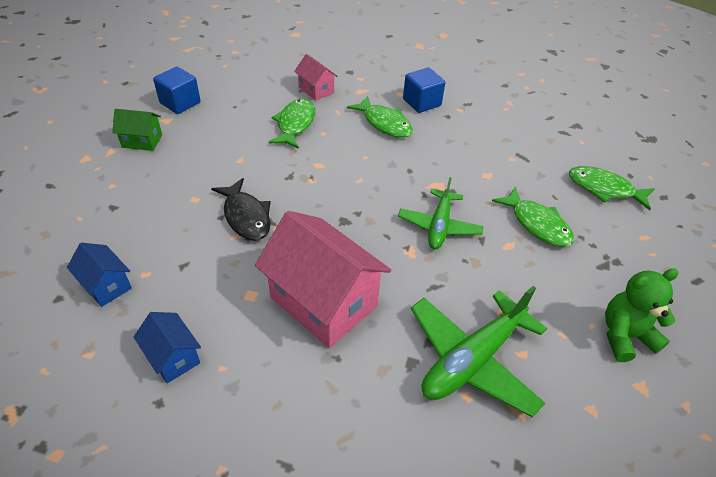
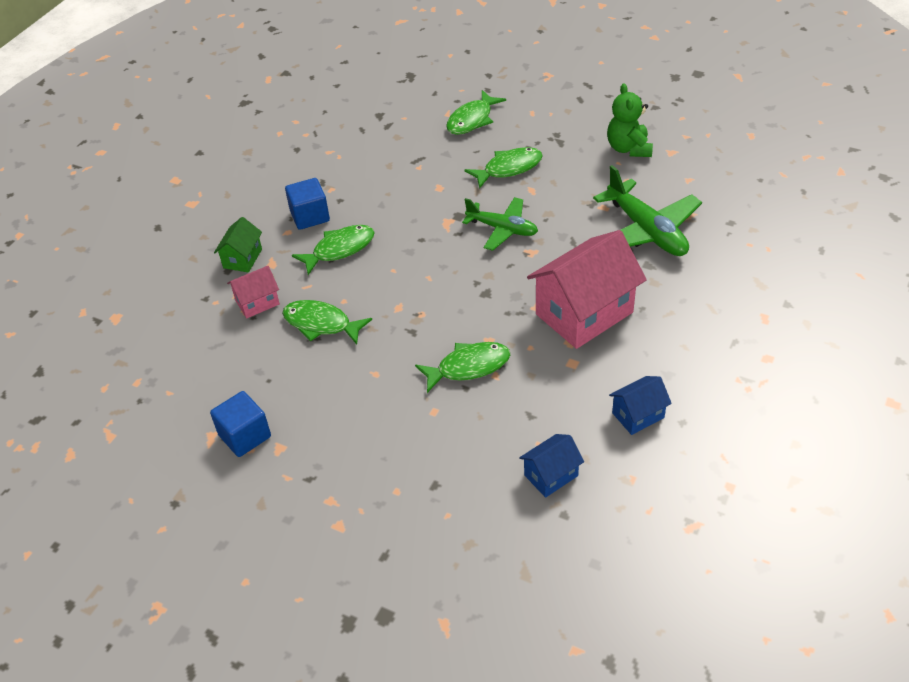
camera: 75 degrees left, 0 degrees up
green house [112,109,162,151] -> green house moved to [214,217,262,272]
black fish [211,178,271,241] -> green fish [415,342,510,393]

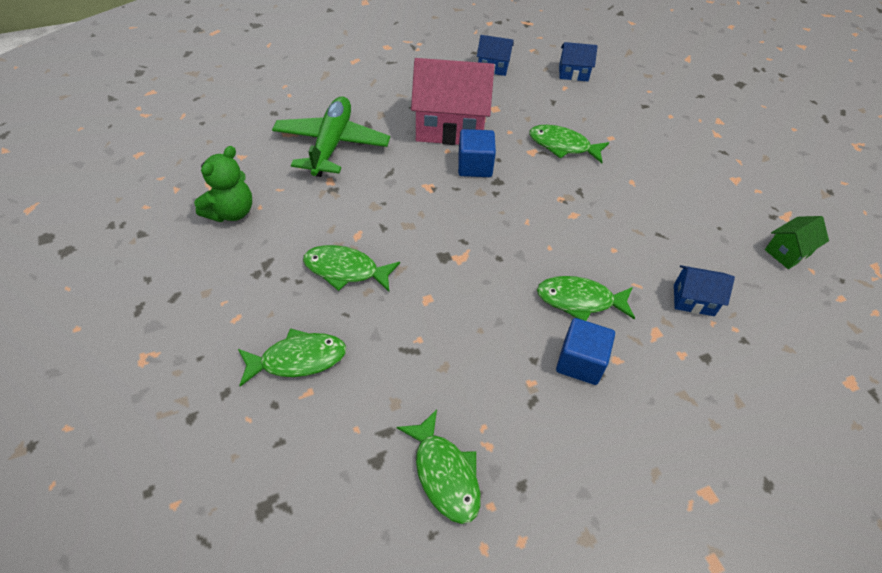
camera: 145 degrees left, 5 degrees up
blue cube [210,391,271,457] -> blue cube moved to [458,129,496,177]
green house [214,217,262,272] -> green house moved to [765,216,829,269]
pink house [227,266,280,318] -> blue house [674,265,735,316]
green fish [282,300,372,345] -> green fish moved to [396,409,481,524]
green plane [462,197,538,251] -> none

